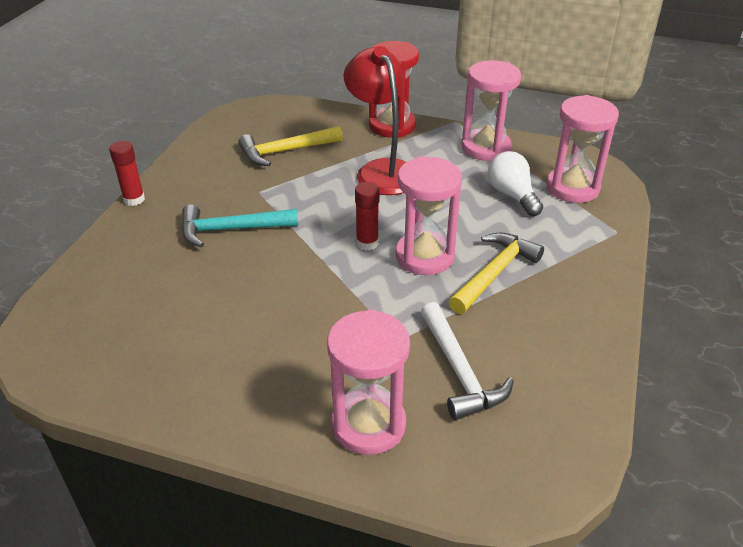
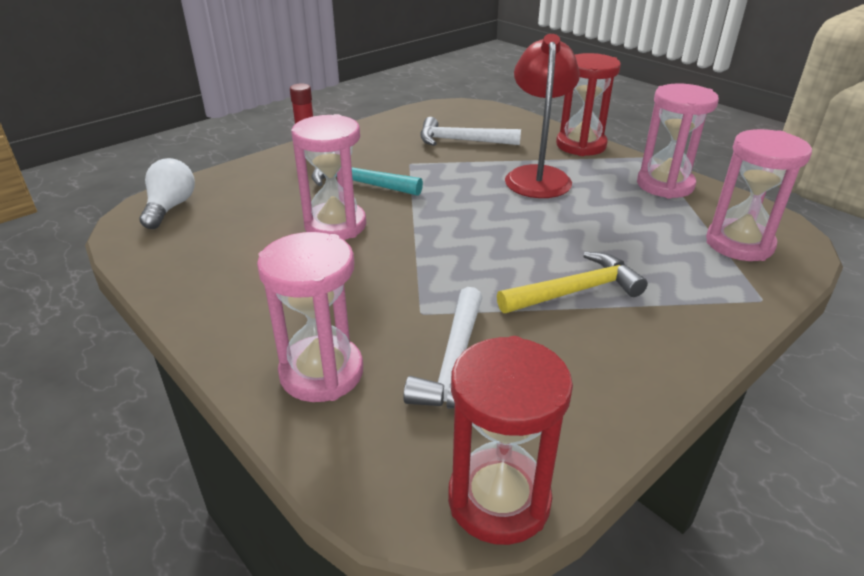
camera: 30 degrees right, 5 degrees down
yellow hammer [238,126,343,166] -> white hammer [420,117,521,146]
red glue stick [355,182,379,250] -> none
pink hourglass [396,156,462,275] -> pink hourglass moved to [291,114,366,240]
white light bulb [488,151,543,216] -> white light bulb moved to [140,158,195,229]
none -> red hourglass [448,336,573,545]

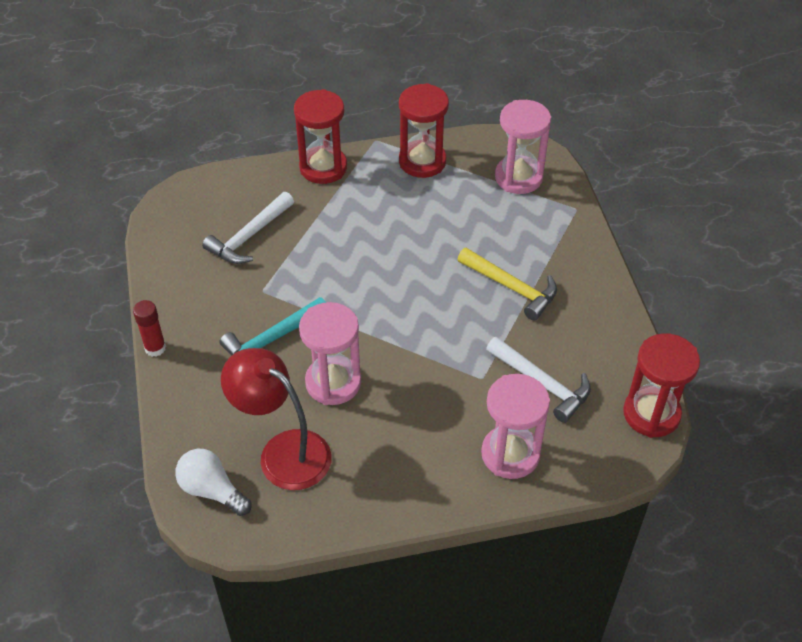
camera: 60 degrees left, 15 degrees up
yellow hammer [497,252,648,313] -> yellow hammer turned 120 degrees clockwise [457,248,557,320]
red lamp [505,34,580,198] -> red lamp moved to [221,348,332,490]
pink hourglass [637,83,719,199] -> red hourglass [399,83,449,178]

